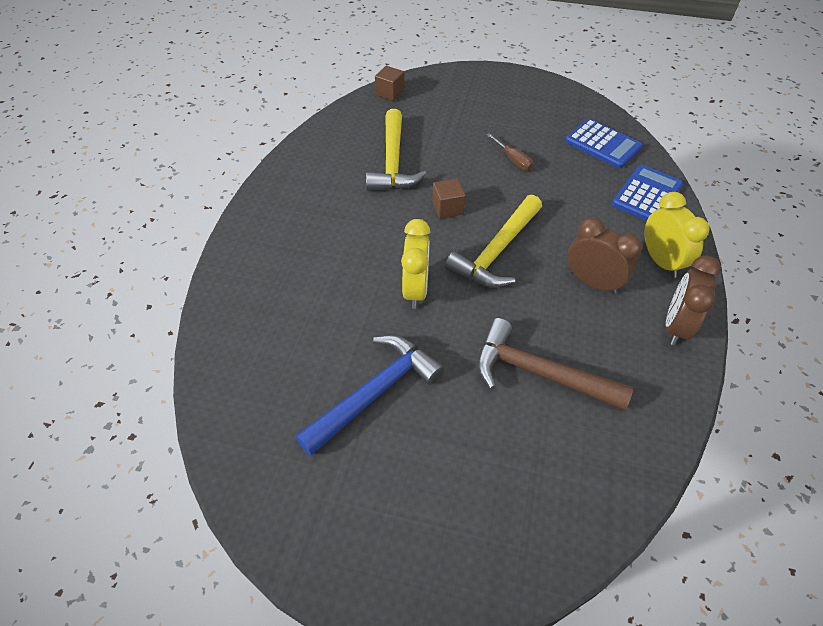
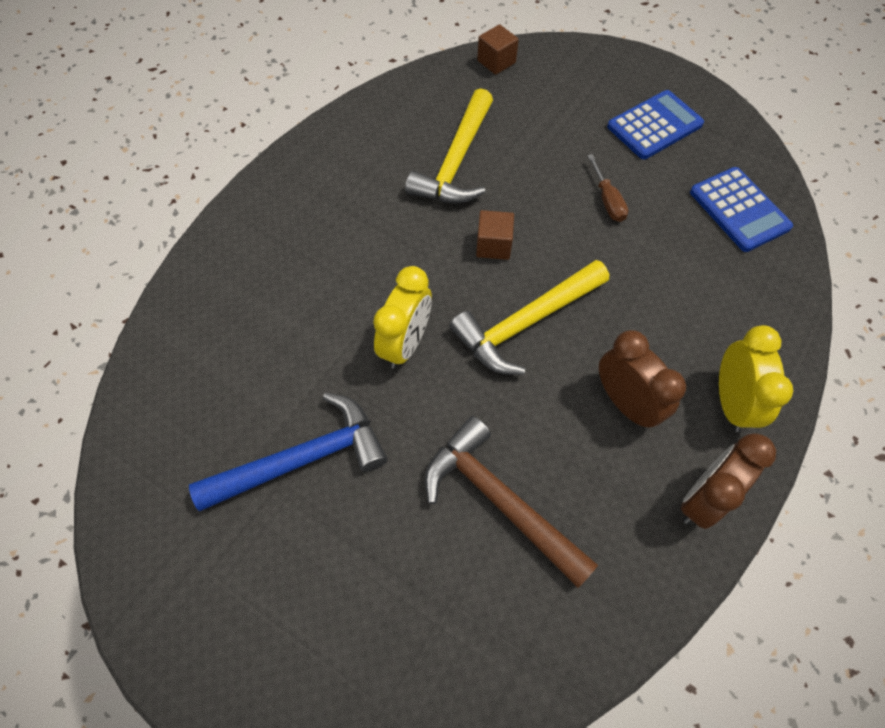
camera: 20 degrees right, 10 degrees up
blue calculator [612,165,683,221] -> blue calculator moved to [607,90,704,159]

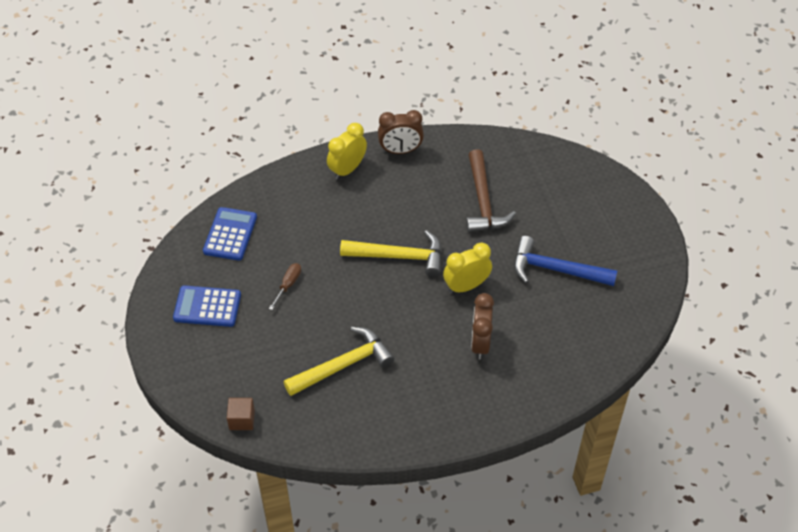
camera: 140 degrees left, 10 degrees down
brown cube [476,210,514,260] -> none
brown clock [599,330,686,429] -> brown clock moved to [471,293,494,359]

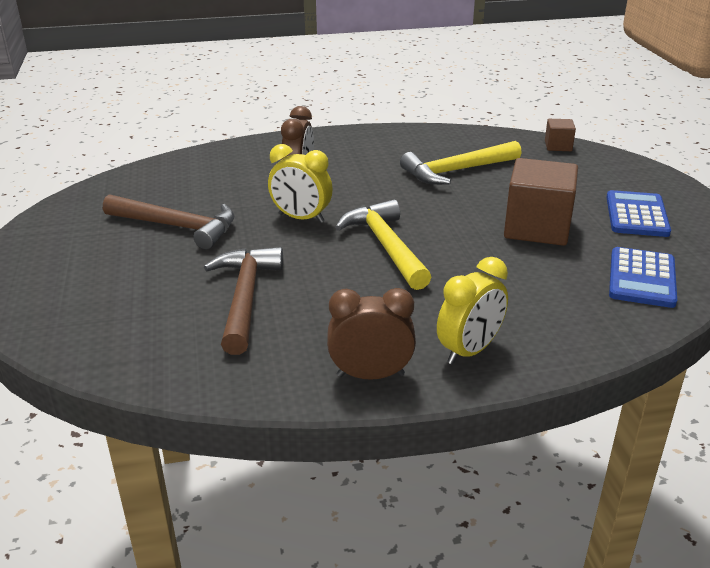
camera: 175 degrees left, 20 degrees down
blue calculator [173,285,241,327] -> blue calculator turned 90 degrees counterclockwise [606,190,671,237]
brown screwdriver [269,263,301,310] -> brown cube [504,158,578,246]
yellow hammer [340,230,442,277] -> yellow hammer turned 60 degrees clockwise [335,199,431,290]
yellow clock [443,243,492,294] -> yellow clock turned 45 degrees clockwise [268,144,333,223]
blue hammer [514,236,617,286] -> brown hammer [103,194,235,250]

